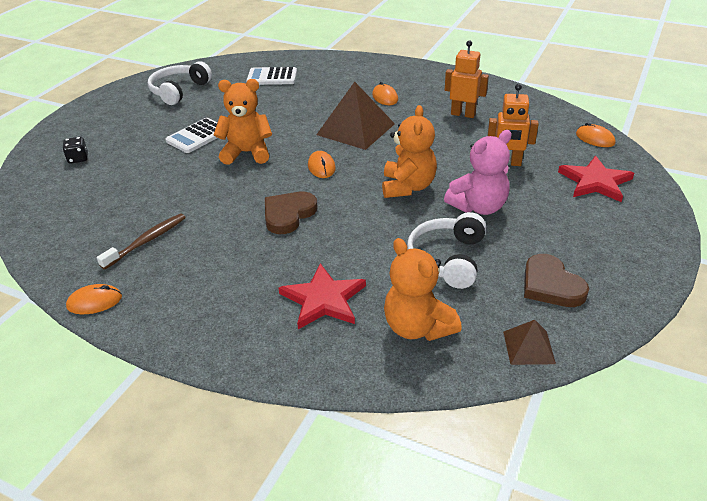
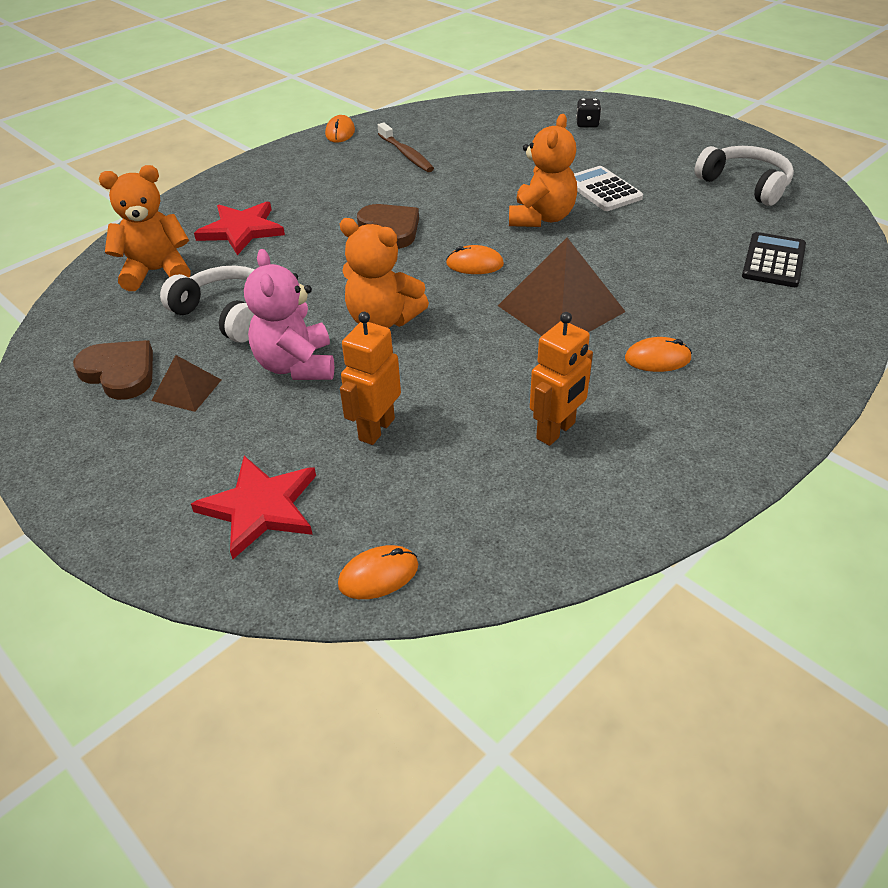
camera: 110 degrees right, 5 degrees up
white calculator [246,67,297,85] -> black calculator [742,232,806,287]
brown pyramid [503,320,556,365] -> brown pyramid moved to [152,355,221,412]
brown heart [524,254,589,307] -> brown heart turned 45 degrees clockwise [73,340,153,400]

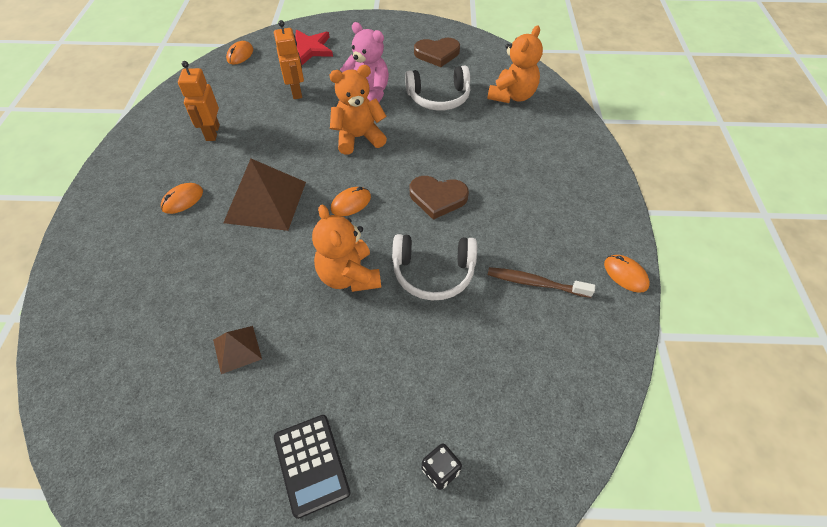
camera: 135 degrees right, 10 degrees up
brown pyramid [152,355,221,412] -> brown pyramid moved to [213,326,262,374]
red star [194,201,285,255] -> none
white calculator [574,166,643,211] -> none
white headphones [694,146,794,206] -> white headphones moved to [392,234,477,300]
black calculator [742,232,806,287] -> black calculator moved to [274,415,351,519]

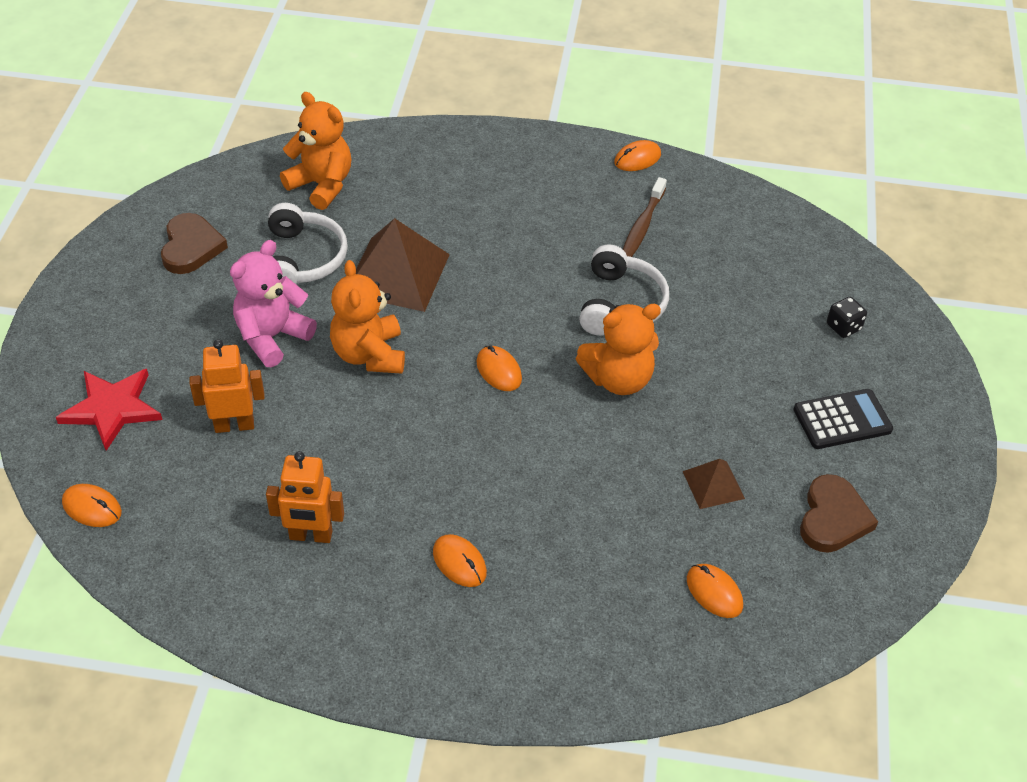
camera: 85 degrees left, 5 degrees down
brown pyramid [223,159,306,231] -> brown pyramid moved to [356,218,450,312]
brown heart [410,176,469,220] -> brown heart moved to [800,474,878,553]
none -> orange mouse [687,564,743,618]

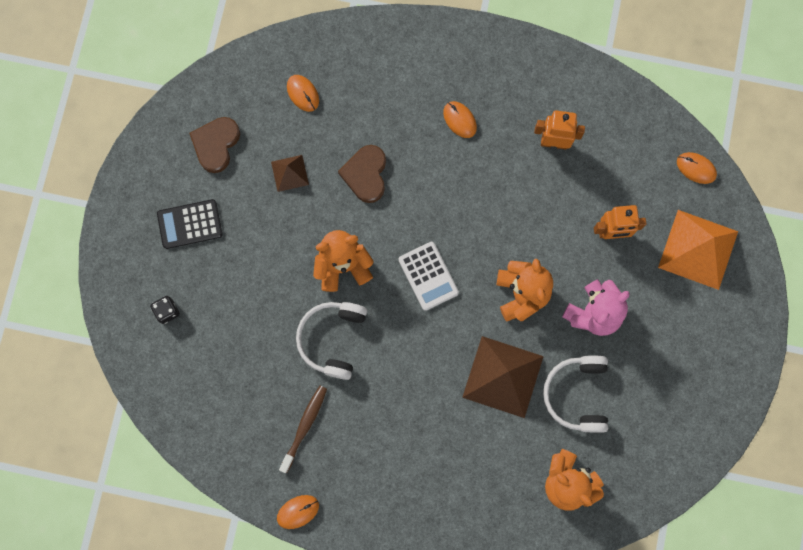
camera: 175 degrees left, 30 degrees up
red star [56,369,162,451] -> orange pyramid [658,210,738,290]
brown heart [161,213,228,274] -> brown heart moved to [338,145,386,203]
orange mouse [477,346,522,391] -> white calculator [399,242,459,311]

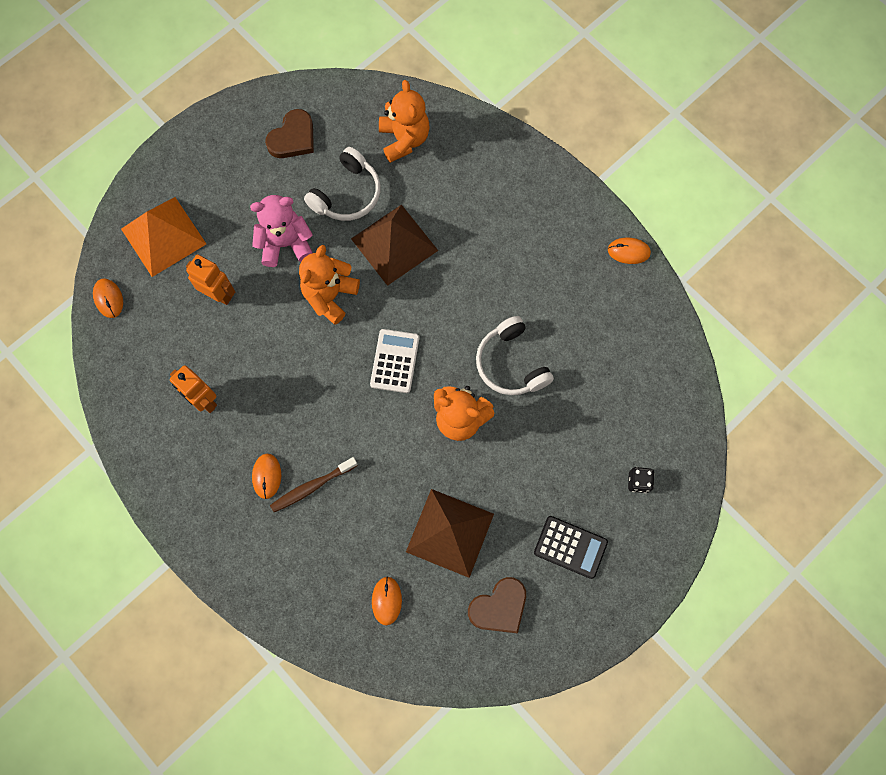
camera: 145 degrees left, 5 degrees down
brown pyramid [271,155,309,192] -> brown pyramid [406,489,494,578], size x1.96
brown toothbrush [279,386,327,473] -> brown toothbrush moved to [270,457,358,512]
white headphones [296,302,367,380] -> white headphones turned 105 degrees clockwise [476,316,554,395]
brown heart [338,145,386,203] -> brown heart moved to [265,109,314,158]

